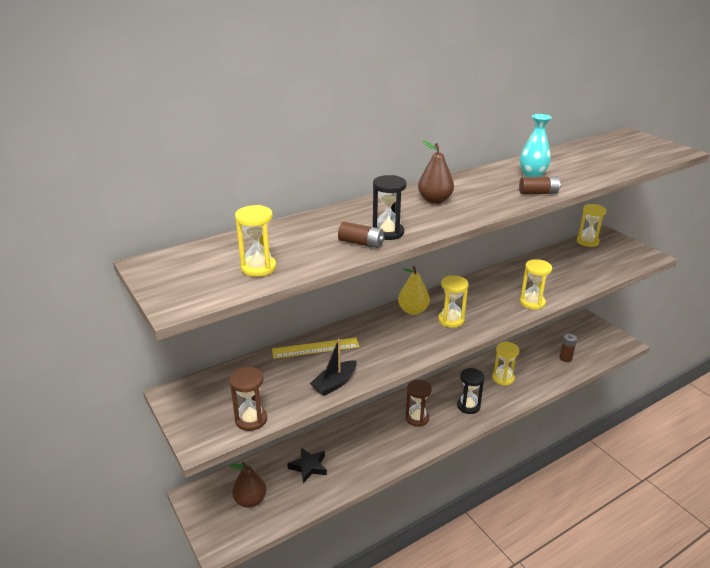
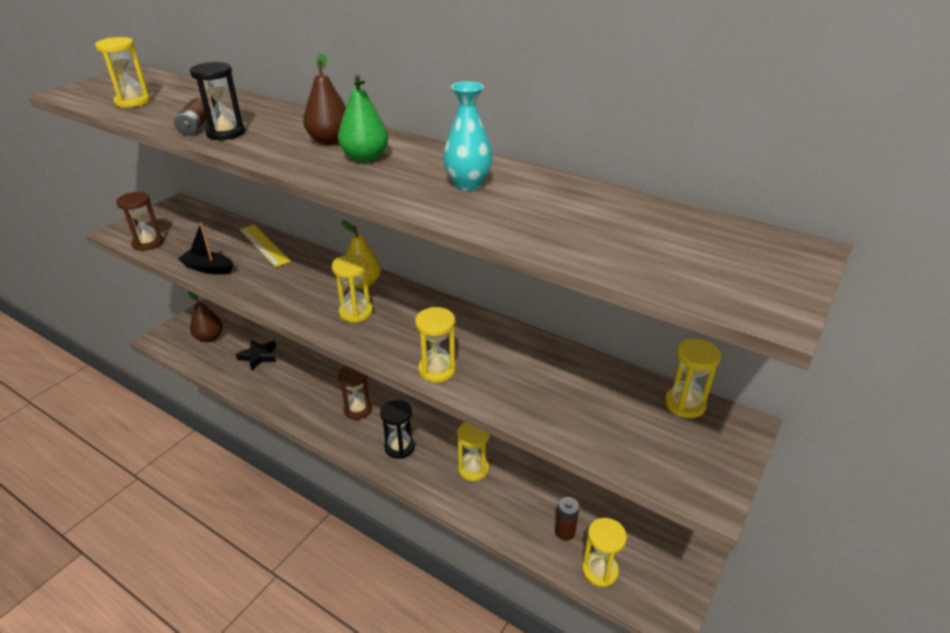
camera: 65 degrees right, 5 degrees up
brown battery [519,177,561,194] -> none
none -> green pear [338,75,388,162]
none -> yellow hourglass [582,518,627,587]

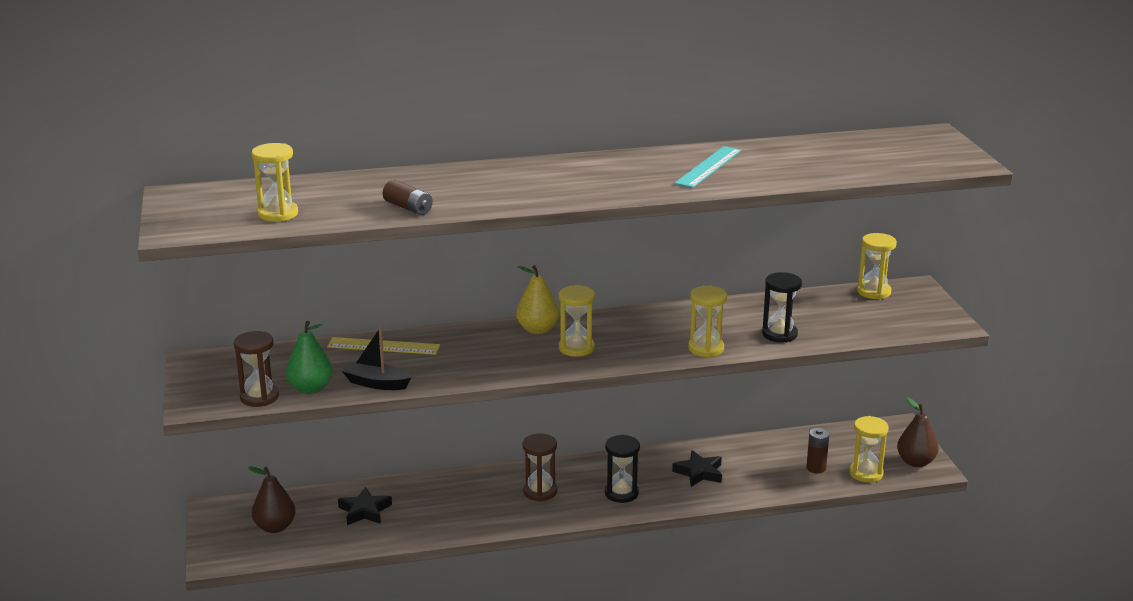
camera: 45 degrees left, 10 degrees down
black boat [178,222,233,274] -> black boat turned 45 degrees clockwise [342,327,412,390]
black hourglass [190,62,245,140] -> black hourglass moved to [762,272,802,342]
brown pear [303,54,346,145] -> brown pear moved to [897,398,938,467]
green pear [338,75,388,162] -> green pear moved to [286,321,333,394]
turquoise vase [443,81,493,190] -> turquoise ruler [674,146,742,188]
yellow hourglass [457,422,490,481] -> black star [672,450,722,487]

